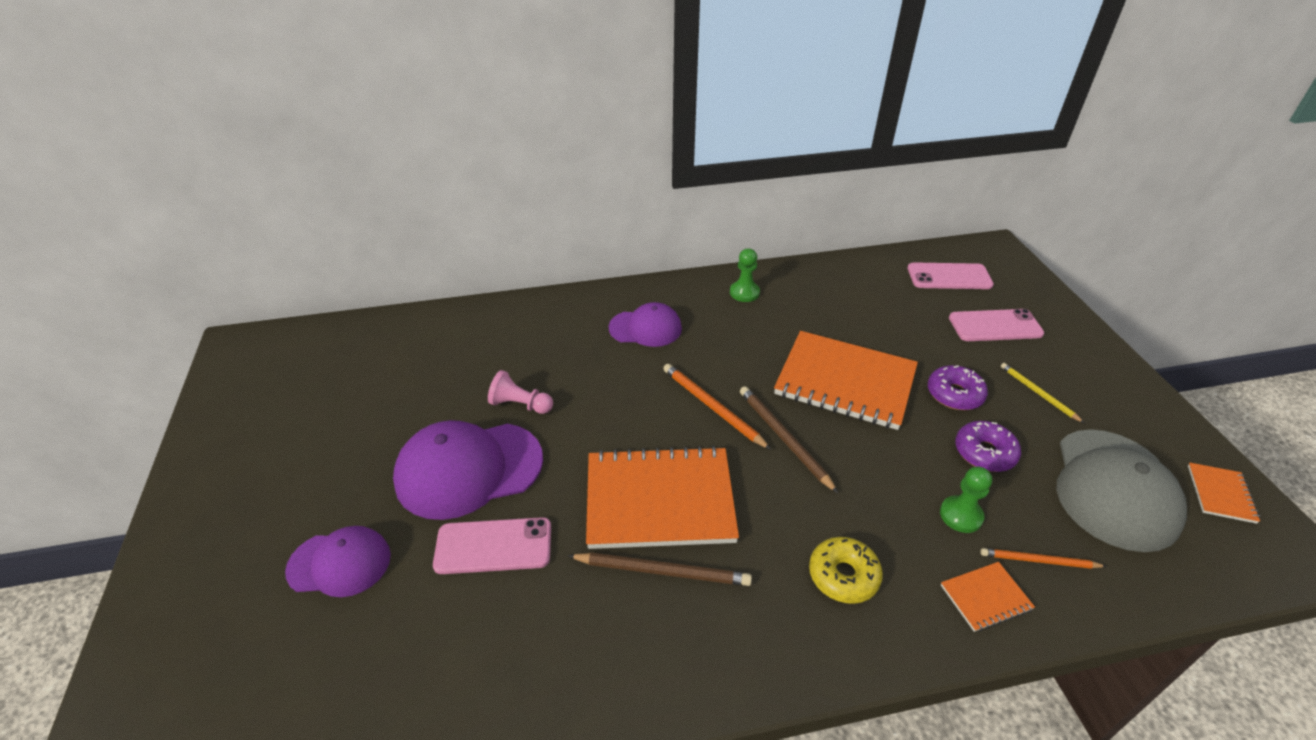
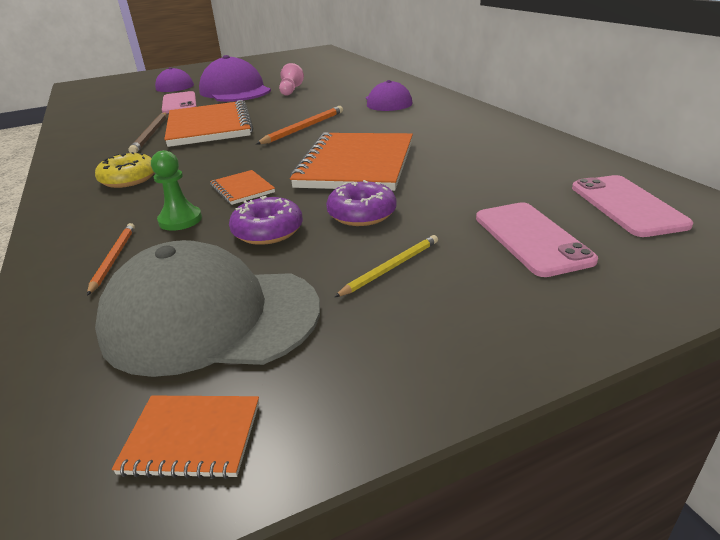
camera: 80 degrees right, 10 degrees down
green pawn [730,249,760,302] -> none
brown pencil [740,386,838,493] -> none
orange notebook [941,562,1035,632] -> orange notebook moved to [210,170,275,205]

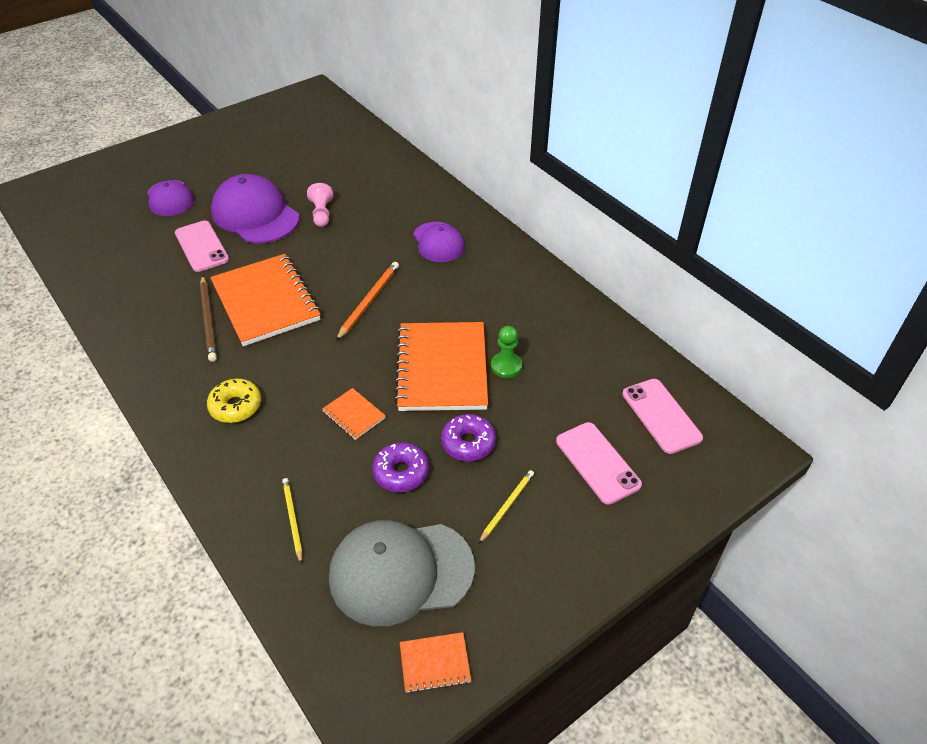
camera: 15 degrees left, 15 degrees up
orange pencil [87,223,135,296] -> yellow pencil [282,478,302,564]
green pawn [151,150,202,231] -> green pawn moved to [491,326,522,378]

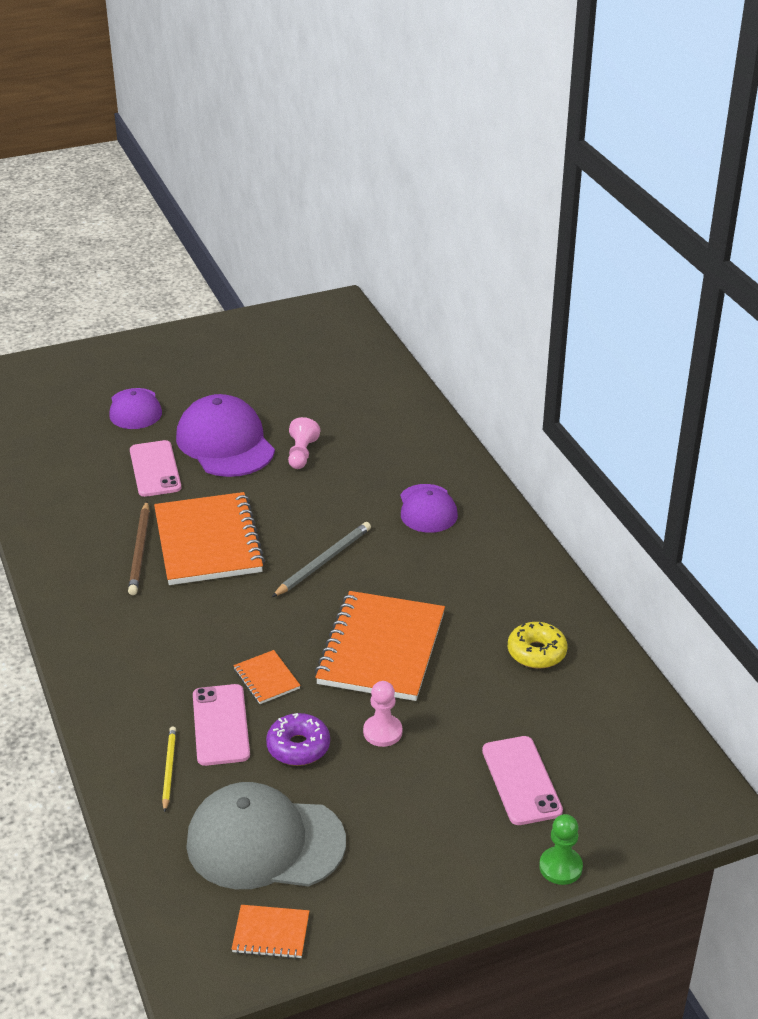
camera: 15 degrees right, 10 degrees down
yellow donut [207,379,261,423] -> yellow donut moved to [508,622,567,669]
orange pencil [336,262,399,341] -> grey pencil [272,522,371,597]
purple donut [441,414,496,462] -> pink pawn [363,681,403,747]
yellow pencil [479,470,534,543] -> none
green pawn [491,326,522,378] -> green pawn moved to [539,814,583,885]
pink phone [623,379,703,454] -> pink phone moved to [193,684,250,766]

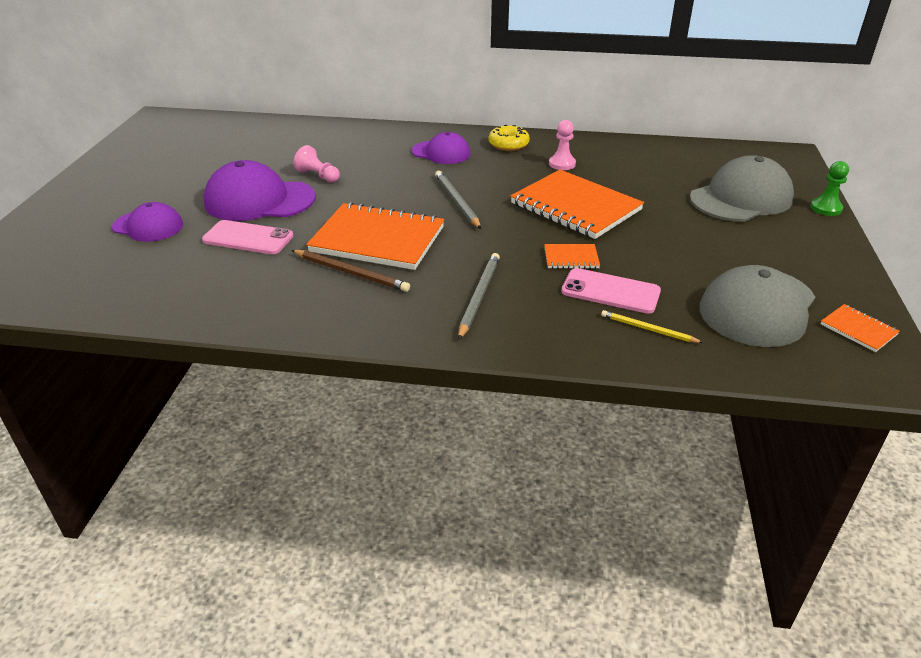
camera: 60 degrees left, 0 degrees up
orange notebook [232,905,309,959] -> orange notebook turned 75 degrees counterclockwise [821,304,900,352]
purple donut [266,713,330,766] -> none
pink pawn [363,681,403,747] -> pink pawn moved to [549,120,576,170]
pink phone [482,736,563,825] -> grey cap [690,155,794,221]
yellow donut [508,622,567,669] -> yellow donut moved to [488,125,530,151]
none -> grey pencil [458,253,500,340]

